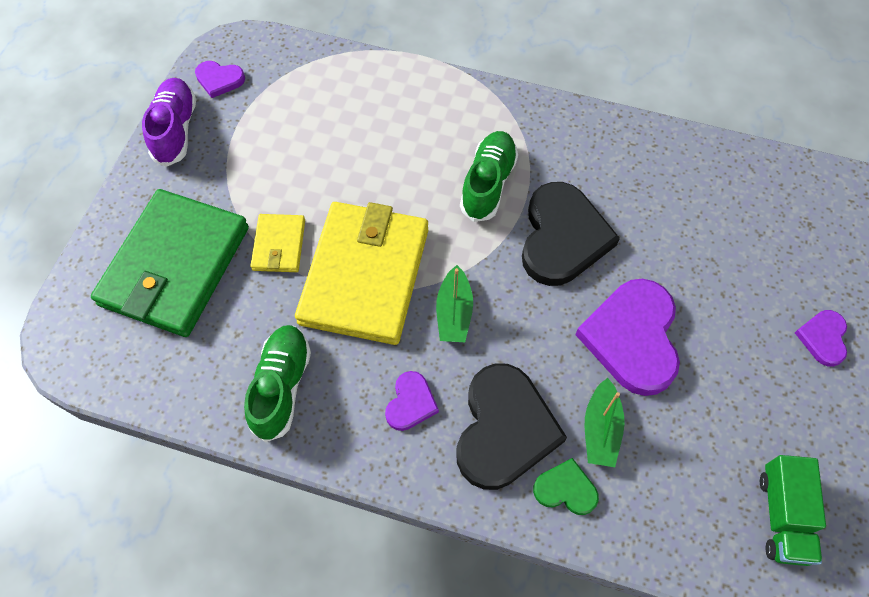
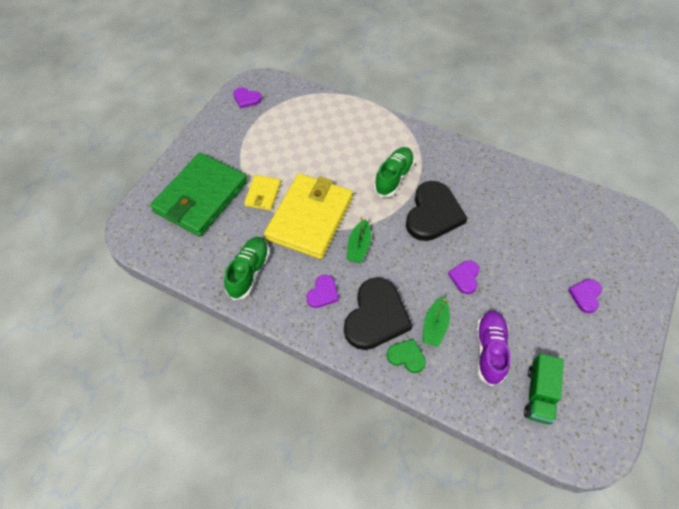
camera: 10 degrees right, 5 degrees down
purple shoe [142,78,196,167] -> purple shoe moved to [476,311,511,386]
purple heart [575,279,680,396] -> purple heart [448,260,479,294], size x0.49

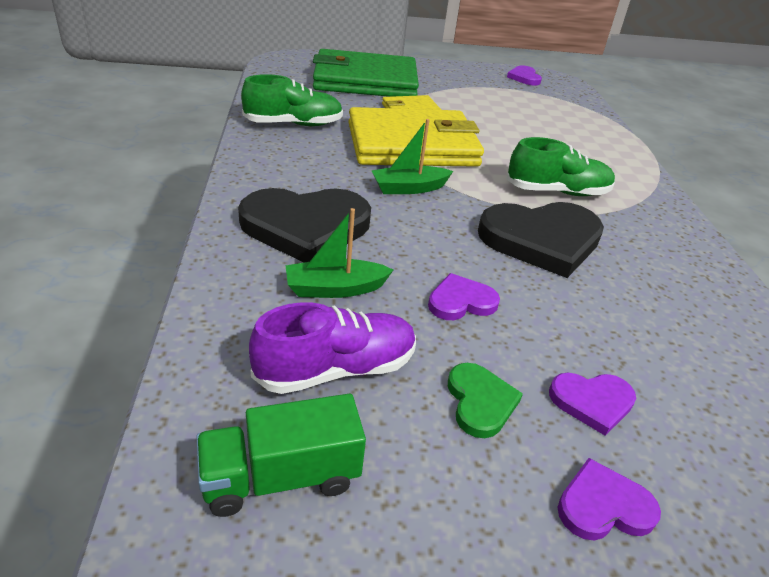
camera: 55 degrees right, 20 degrees down
purple heart [306,275,339,308] -> purple heart moved to [549,373,636,436]
green heart [387,339,426,373] -> green heart moved to [448,363,523,438]

